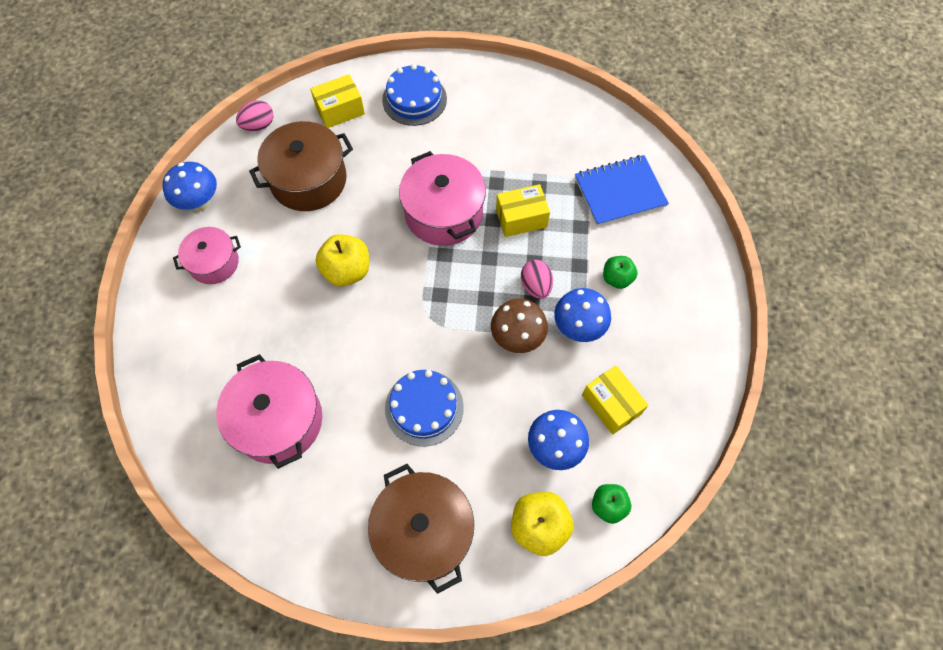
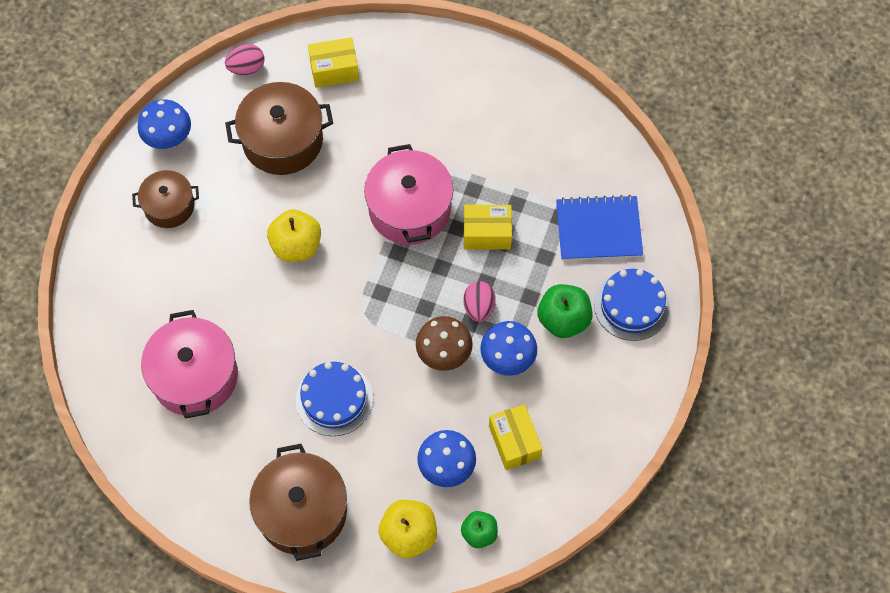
camera: 15 degrees right, 0 degrees up
pink pot [173,227,241,284] -> brown pot [132,170,199,228]
blue cake [382,64,447,126] -> blue cake moved to [594,269,670,341]
green apple [603,256,638,289] -> green apple [537,284,593,338], size x1.57

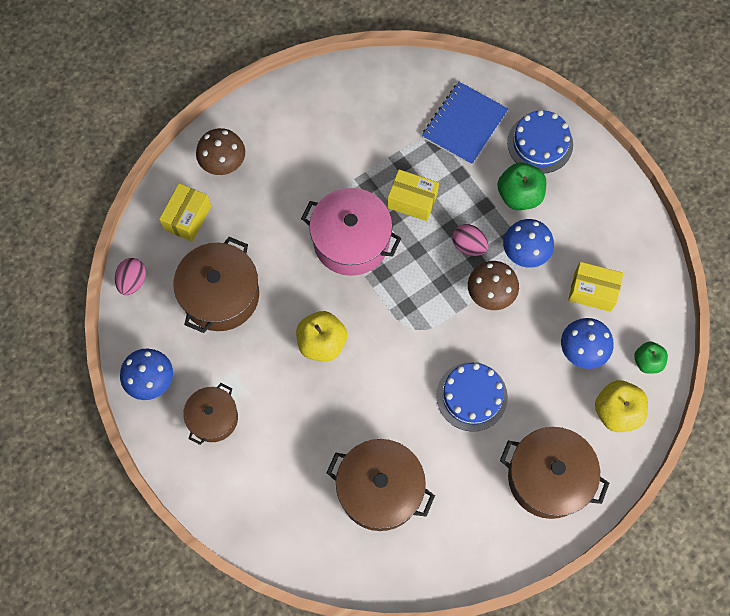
camera: 55 degrees left, 5 degrees up
pink pot [141,310,238,419] -> brown pot [327,439,435,531]
yellow box [464,205,512,250] -> yellow box turned 75 degrees clockwise [387,169,439,221]
none -> brown mushroom [196,128,245,175]

